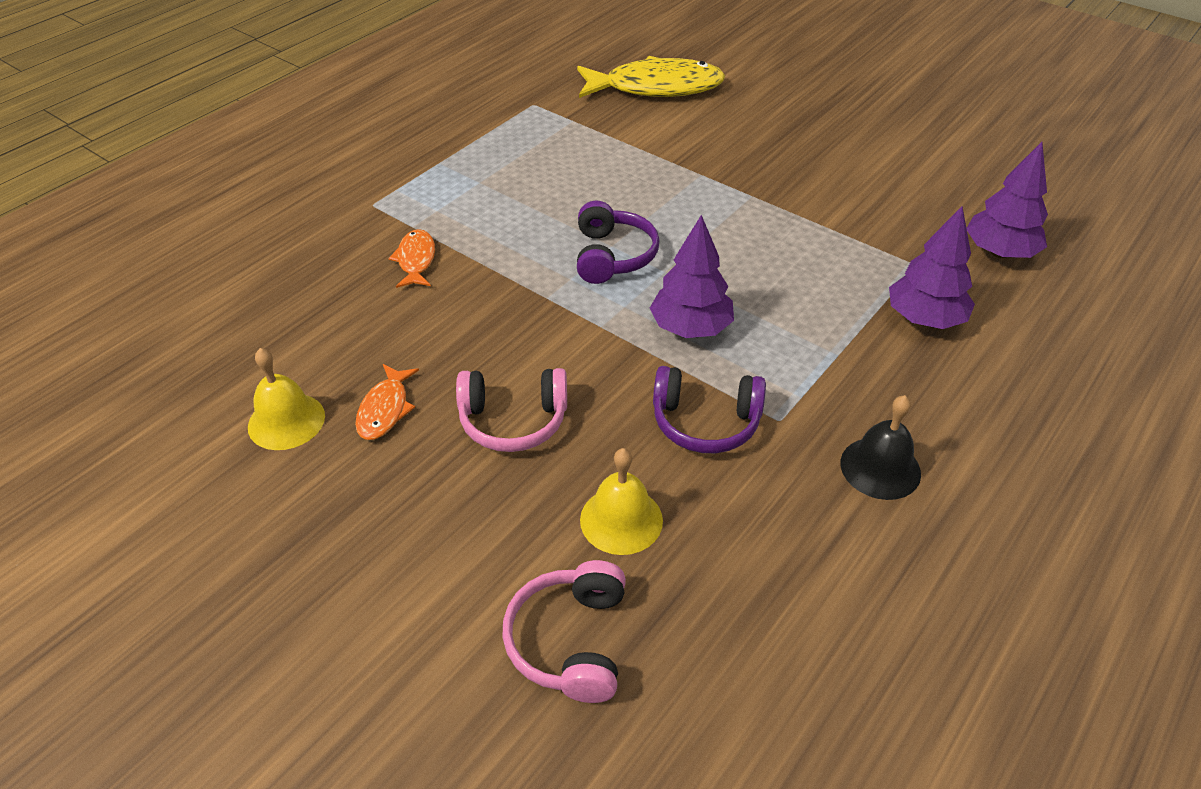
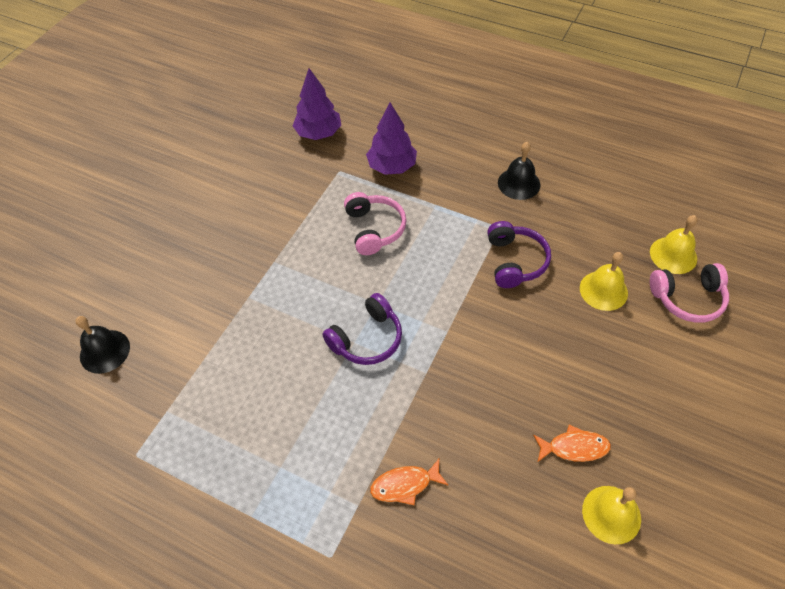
camera: 100 degrees left, 10 degrees up
pink headphones [456,368,567,452] -> pink headphones moved to [344,192,407,255]
yellow fish [577,56,725,98] -> black bell [75,316,130,374]
purple headphones [577,200,660,284] -> purple headphones turned 150 degrees clockwise [322,293,402,365]
purple tree [650,215,734,338] -> none
none -> yellow bell [650,215,698,274]

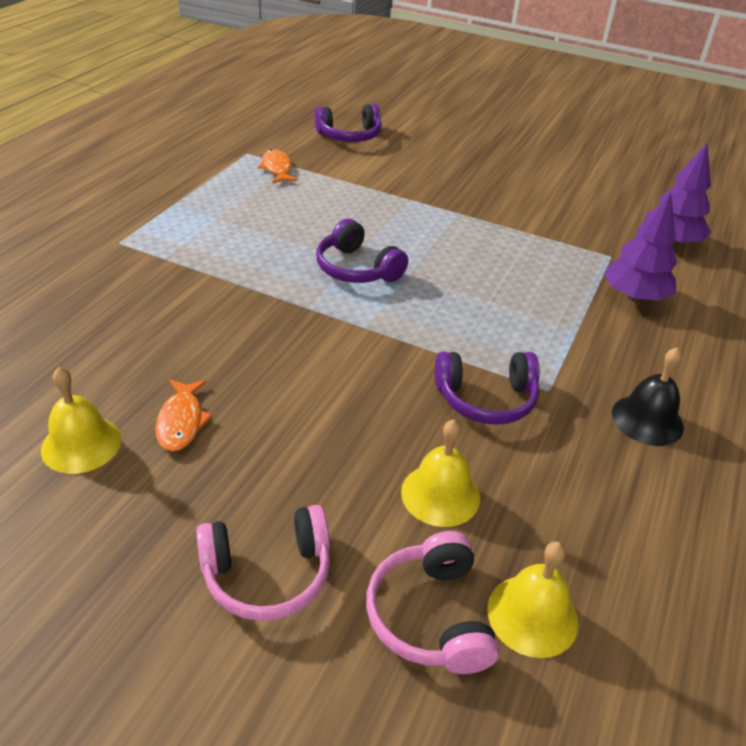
camera: 85 degrees right, 15 degrees down
black bell [75,316,130,374] -> purple headphones [315,104,382,142]
pink headphones [344,192,407,255] -> pink headphones moved to [196,505,330,621]
orange fish [370,459,449,505] -> orange fish moved to [258,149,298,183]

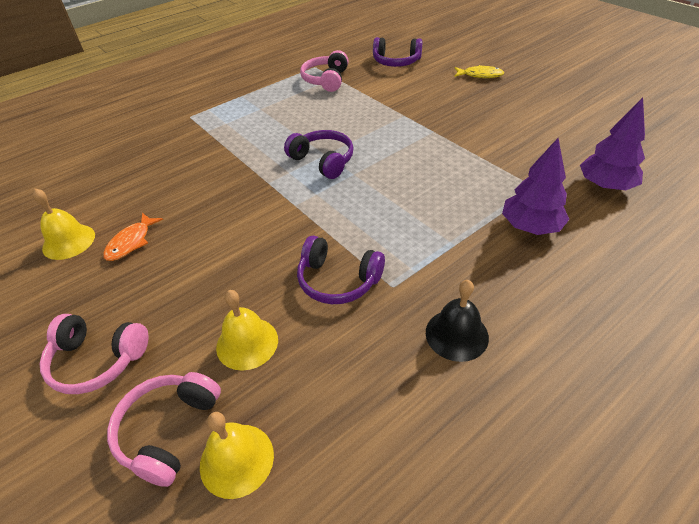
camera: 30 degrees right, 5 degrees up
orange fish [258,149,298,183] -> pink headphones [300,50,349,92]
purple headphones [316,219,408,283] -> purple headphones turned 150 degrees clockwise [284,130,354,179]
none -> yellow fish [454,65,504,78]

